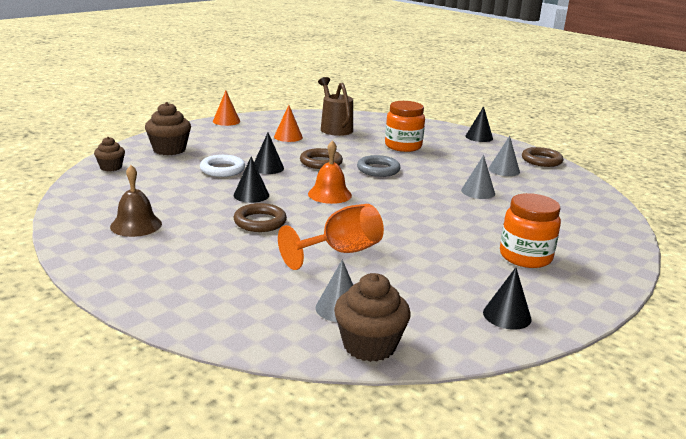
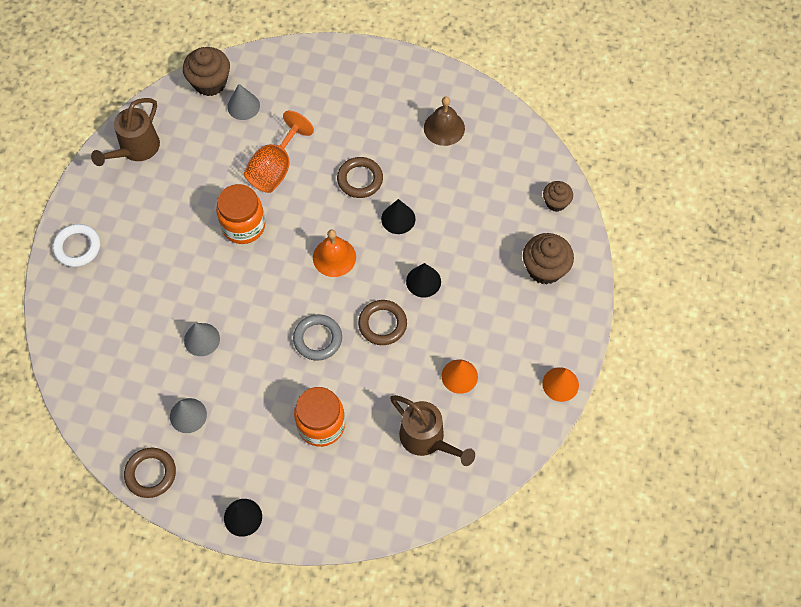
camera: 155 degrees right, 40 degrees up
white ring [200,155,245,177] -> white ring moved to [53,224,100,267]
black cone [483,267,531,330] -> brown watering can [91,98,160,166]
orange jar [500,193,561,268] -> orange jar moved to [216,184,265,244]

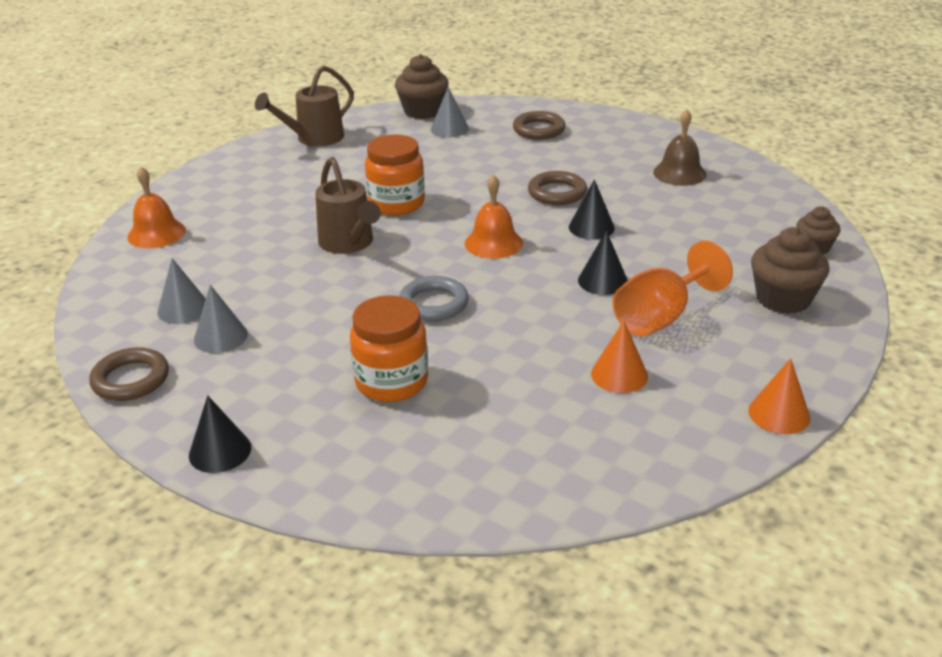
camera: 20 degrees right, 30 degrees down
white ring [53,224,100,267] -> none
grey cone [184,323,220,356] -> grey cone moved to [157,258,206,324]
orange goblet [244,110,314,193] -> orange goblet moved to [613,241,733,336]
brown ring [358,300,407,345] -> brown ring moved to [513,111,565,140]
brown watering can [390,395,475,466] -> brown watering can moved to [315,157,381,254]
none -> orange bell [127,167,186,248]

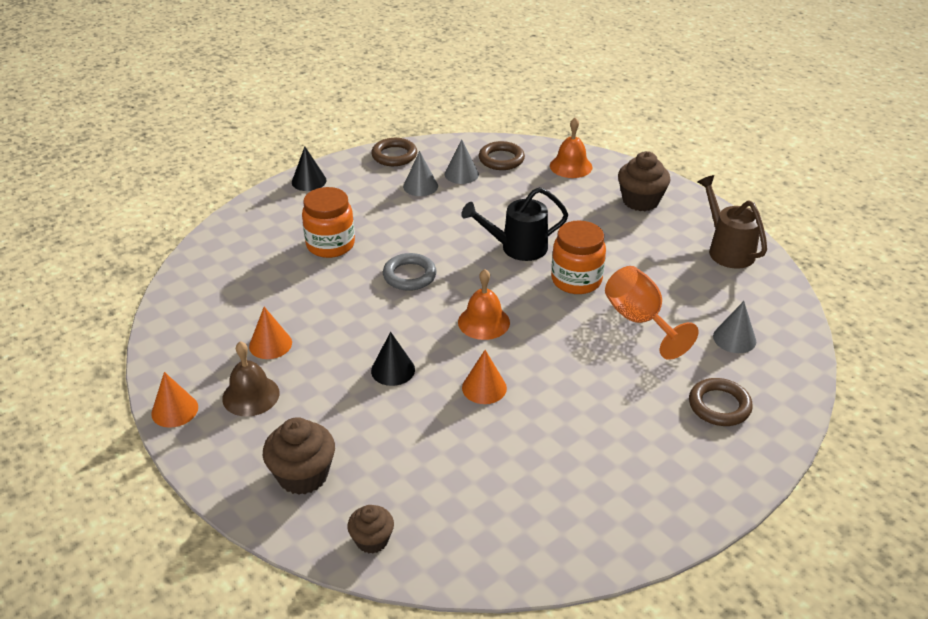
camera: 105 degrees right, 5 degrees up
brown watering can [315,157,381,254] -> black watering can [461,187,569,261]
brown cupcake [395,54,449,119] -> brown cupcake moved to [618,151,671,211]
brown ring [528,171,587,205] -> brown ring moved to [479,141,525,170]
black cone [569,179,615,239] -> orange cone [462,350,507,404]
orange goblet [613,241,733,336] -> orange goblet moved to [605,266,699,360]
brown bell [653,109,707,186] -> brown bell moved to [222,341,280,417]

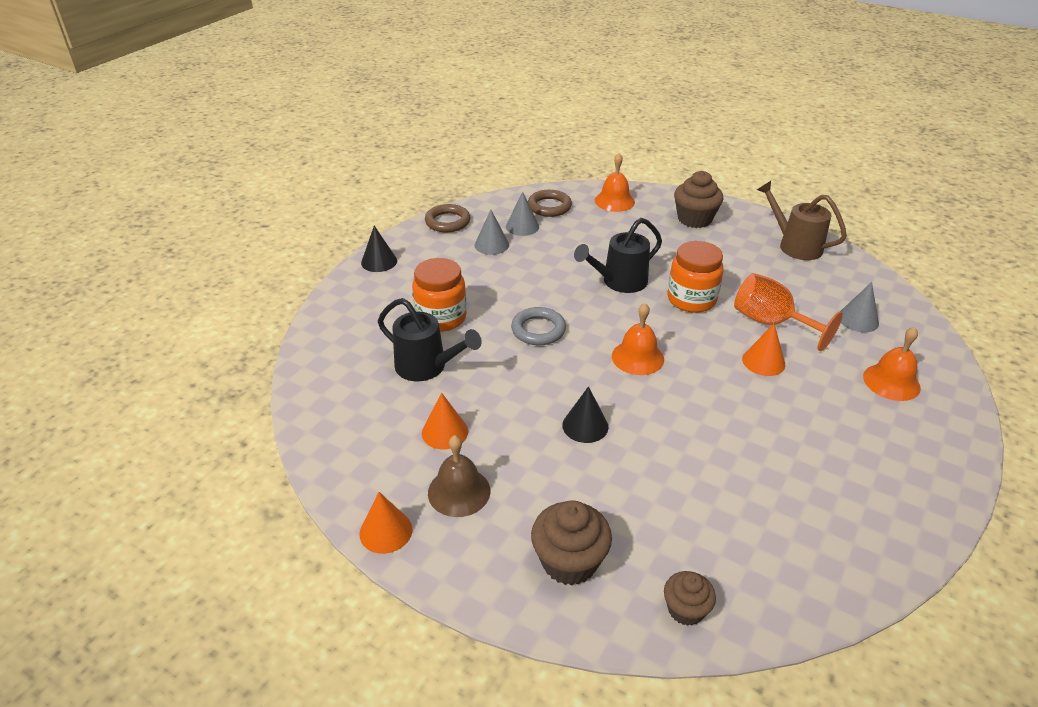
camera: 20 degrees left, 0 degrees up
orange cone [462,350,507,404] -> orange cone moved to [742,324,785,376]
brown ring [689,378,753,426] -> orange bell [863,327,921,401]
none -> black watering can [378,298,482,381]

